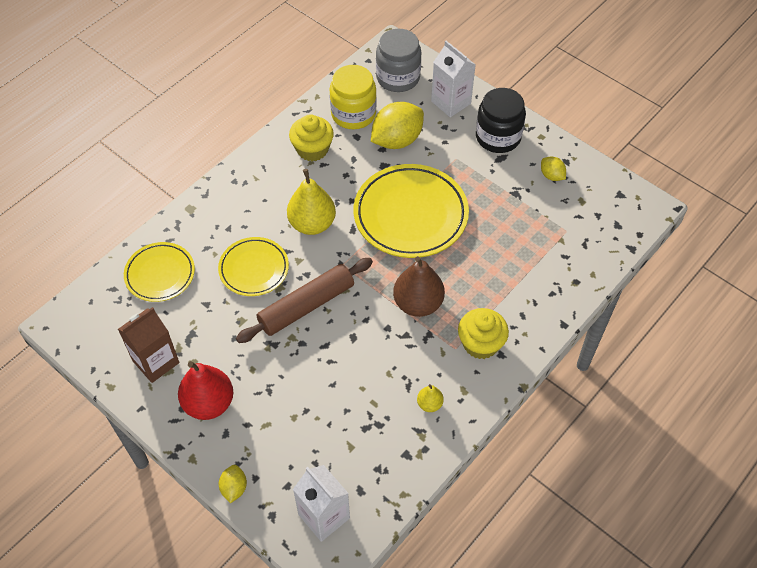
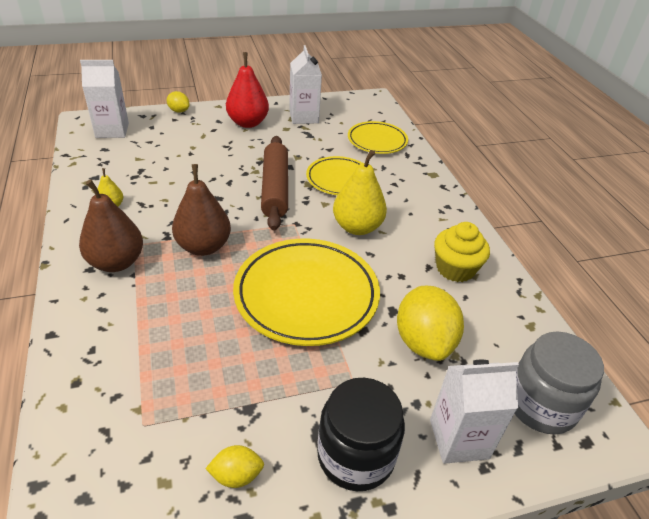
camera: 120 degrees right, 15 degrees down
brown carton [118,307,179,383] -> white carton [289,45,322,124]
yellow jar [330,65,377,129] -> none
yellow cupcake [458,308,509,359] -> brown pear [79,180,143,272]

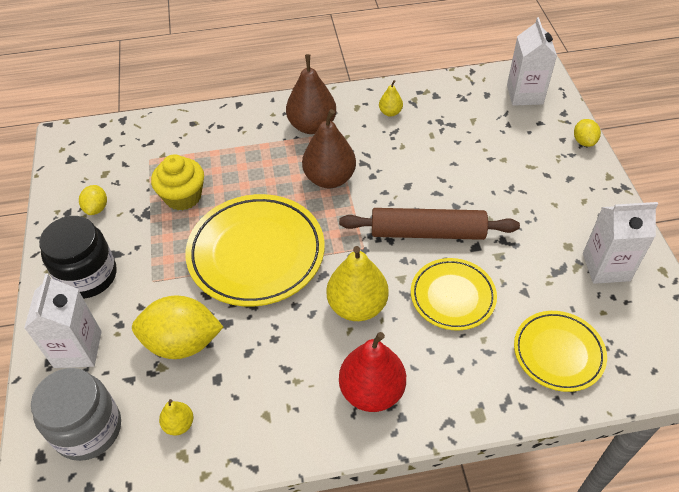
camera: 100 degrees right, 10 degrees up
yellow lemon [167,91,190,113] -> yellow lemon turned 45 degrees counterclockwise [574,119,601,147]
red pear [226,52,269,128] -> red pear moved to [339,332,406,412]
yellow cupcake [434,222,490,282] -> yellow cupcake moved to [151,155,204,210]
none -> yellow pear [159,399,194,436]

